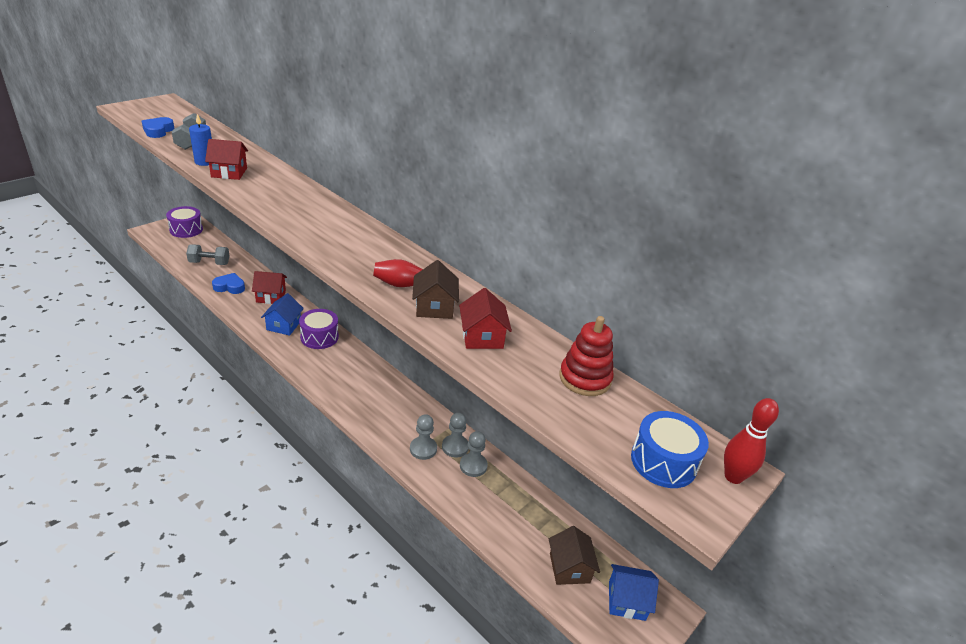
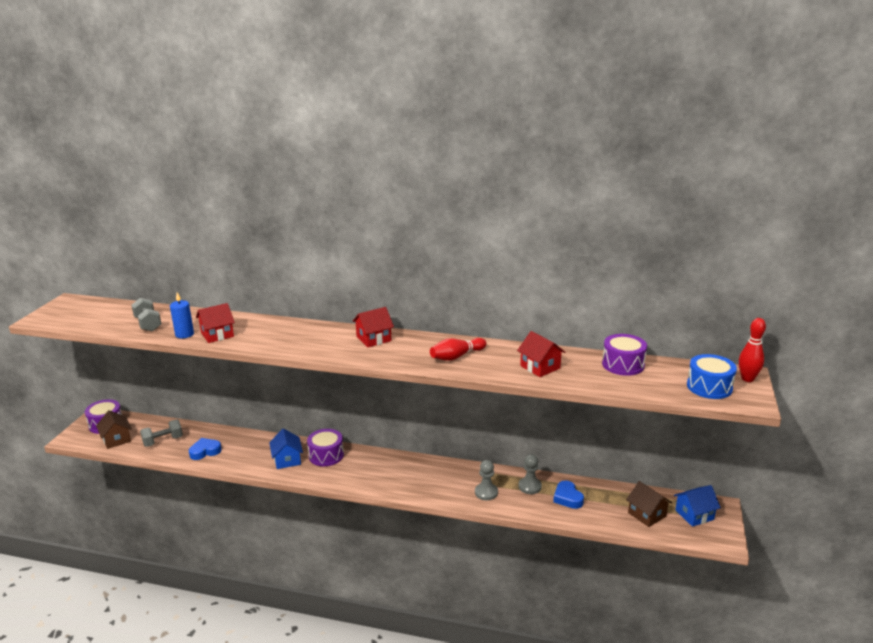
camera: 25 degrees left, 10 degrees down
blue heart [142,117,174,138] -> blue heart moved to [553,480,584,509]
red house [252,271,287,304] -> red house moved to [353,307,394,347]
brown house [412,260,459,319] -> brown house moved to [96,410,132,449]
grey pawn [442,413,469,458] -> none
red stacking toy [559,316,614,396] -> purple drum [602,334,647,376]

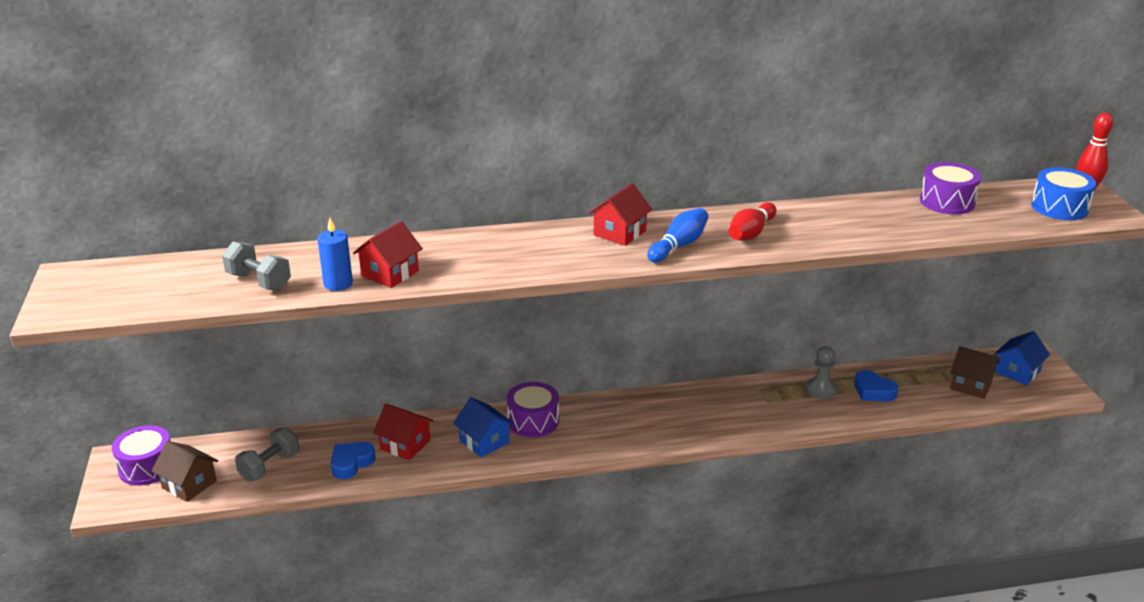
camera: 25 degrees left, 5 degrees up
grey pawn [475,460,498,500] -> none
red house [517,331,565,377] -> red house moved to [373,404,434,460]
none -> blue bowling pin [647,208,708,263]

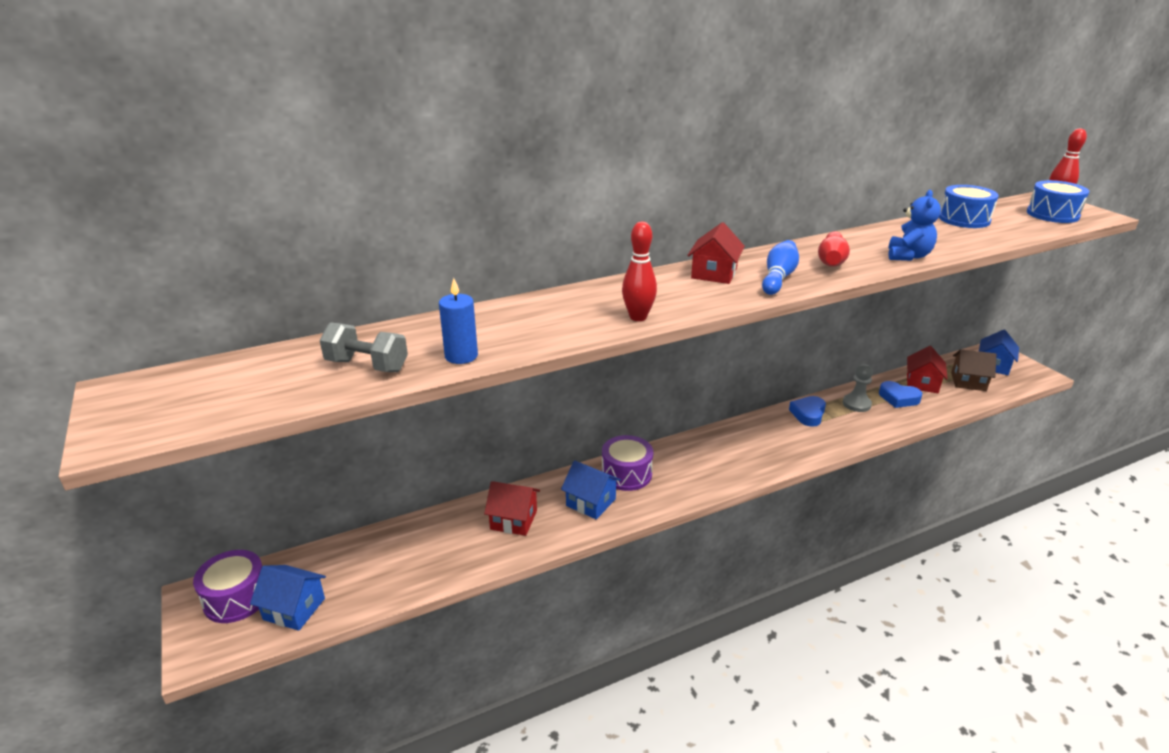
camera: 15 degrees left, 0 degrees up
brown house [152,441,218,502] -> blue house [250,565,326,631]
grey dumbbell [235,427,299,481] -> none
blue heart [331,442,376,479] -> blue heart moved to [789,396,826,427]
red house [353,221,423,288] -> red house moved to [907,346,948,393]
purple drum [920,162,981,215] -> blue drum [939,185,999,228]
none -> red bowling pin [622,222,657,321]
none -> blue teddy bear [888,190,941,261]

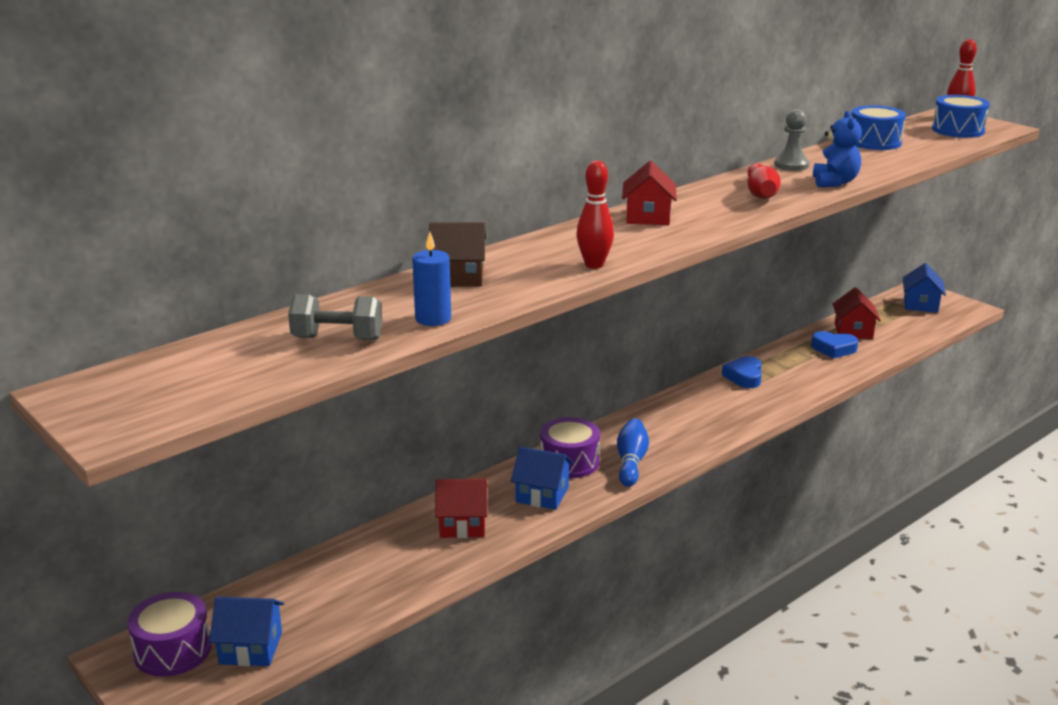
camera: 15 degrees left, 5 degrees down
blue bowling pin [762,240,799,295] -> blue bowling pin moved to [617,418,649,487]
grey pawn [843,364,873,412] -> grey pawn moved to [774,109,809,171]
brown house [951,349,996,391] -> brown house moved to [429,222,486,287]

